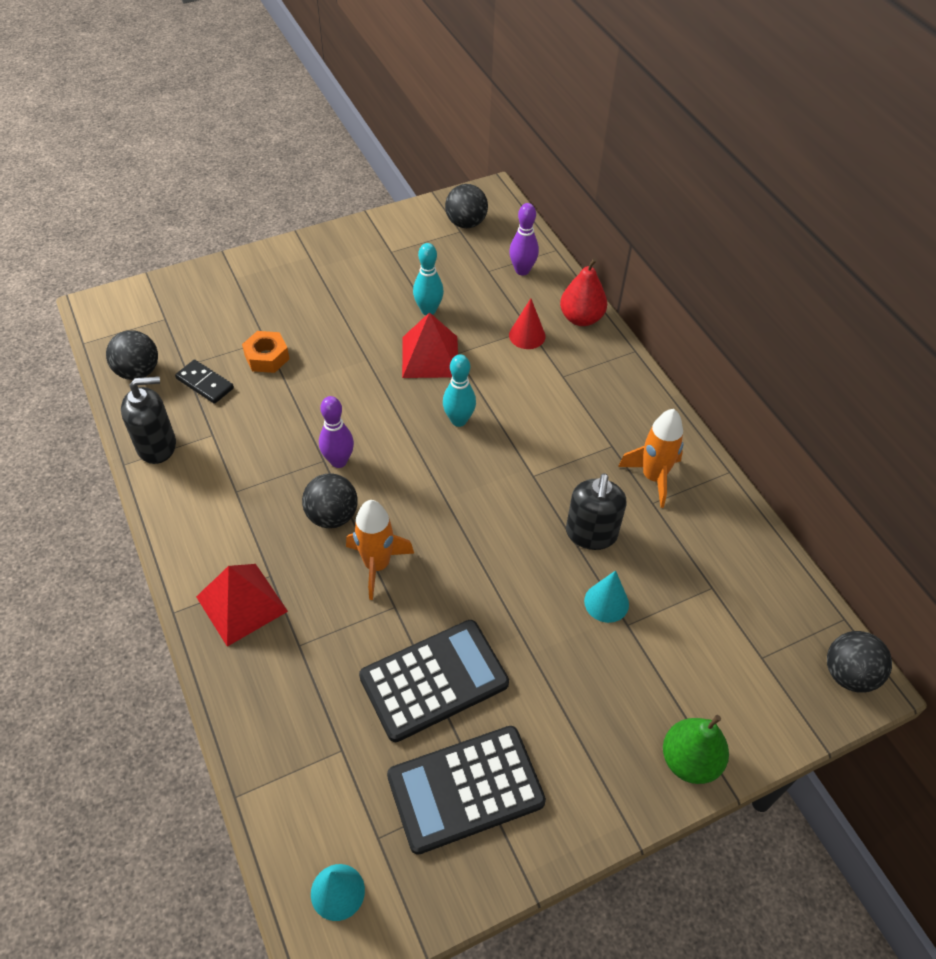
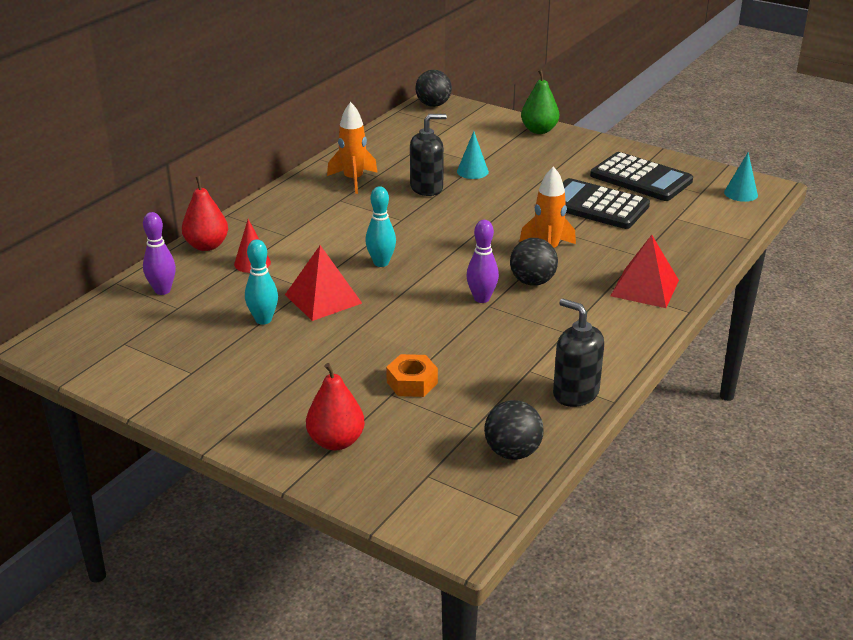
camera: 120 degrees left, 20 degrees down
black domino [175,360,234,404] -> none
black ball [445,184,488,228] -> none
none -> red pear [306,363,365,450]

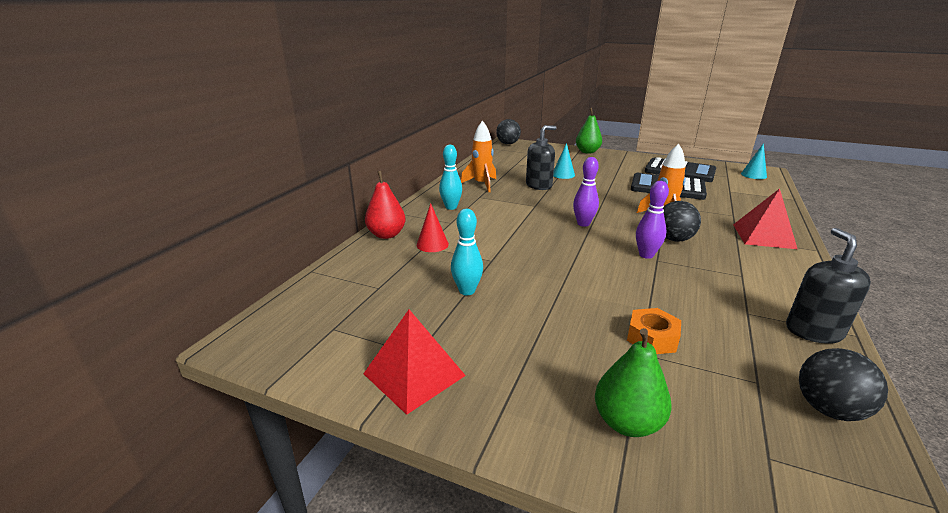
camera: 10 degrees left, 5 degrees down
purple bowling pin [143,212,176,295] -> purple bowling pin moved to [573,157,599,227]
red pyramid [285,245,362,321] -> red pyramid moved to [363,309,466,415]
red pear [306,363,365,450] -> green pear [595,328,671,437]
turquoise bowling pin [365,186,396,267] -> turquoise bowling pin moved to [439,145,462,210]
black soap dispenser [553,299,604,407] -> black soap dispenser turned 60 degrees clockwise [786,228,871,344]

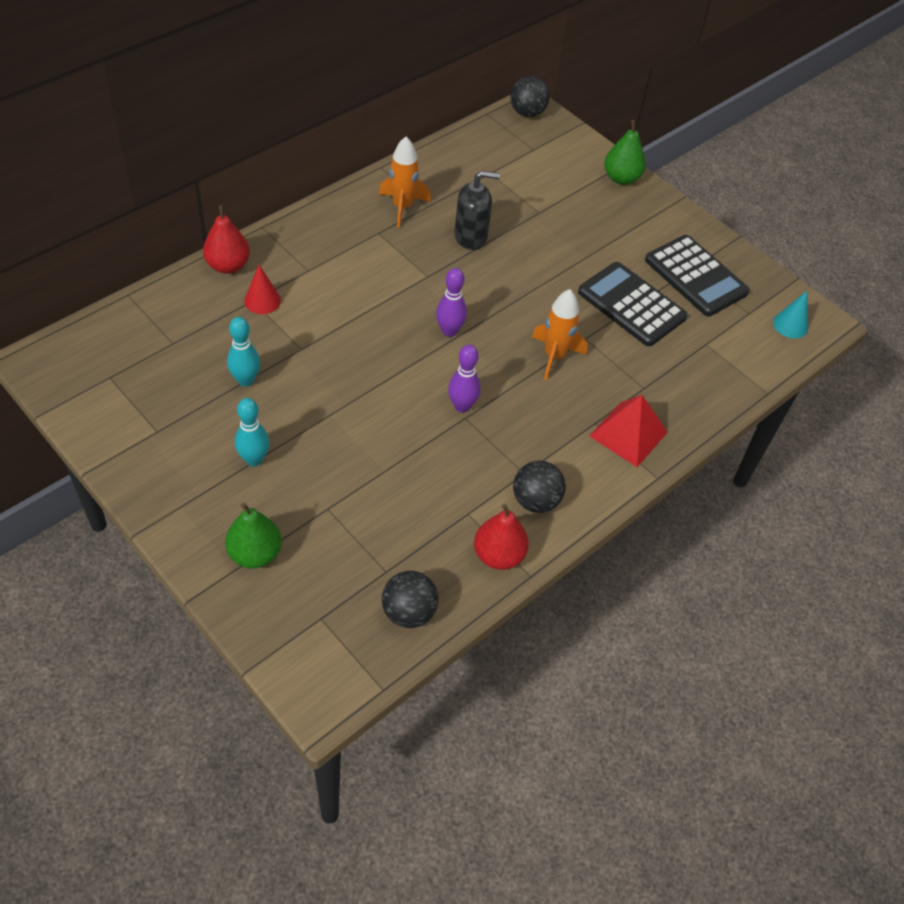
camera: 20 degrees right, 25 degrees up
red pyramid [363,309,466,415] -> none
turquoise bowling pin [439,145,462,210] -> turquoise bowling pin moved to [235,398,269,466]
turquoise cone [553,143,575,179] -> none
orange nut [627,308,681,354] -> none
black ball [663,201,701,242] -> black ball moved to [513,460,566,513]
black soap dispenser [786,228,871,344] -> red pear [474,504,529,570]

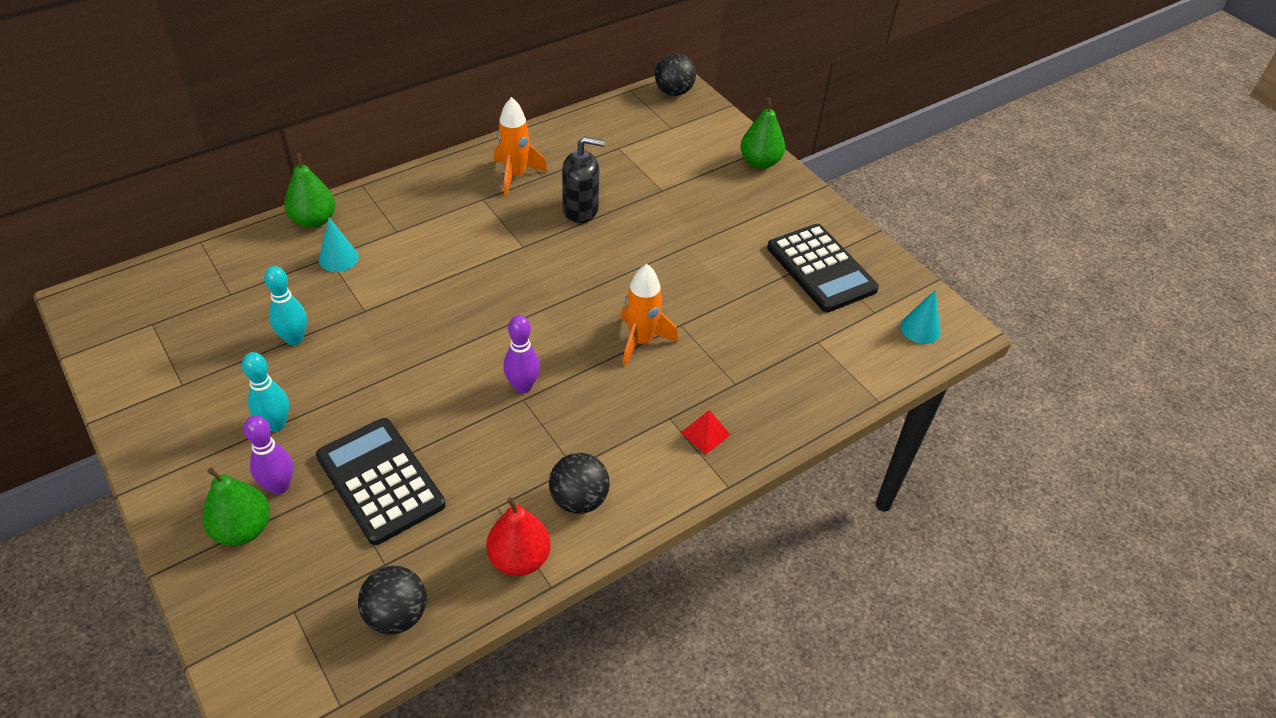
camera: 10 degrees right, 5 degrees down
red pear [203,205,250,274] -> green pear [284,153,335,228]
red cone [244,265,281,314] -> turquoise cone [319,218,359,272]
purple bowling pin [436,268,467,337] -> purple bowling pin moved to [244,415,293,494]
black calculator [578,262,688,346] -> black calculator moved to [316,418,446,545]
red pyramid [590,395,668,467] -> red pyramid [681,410,730,454], size x0.54

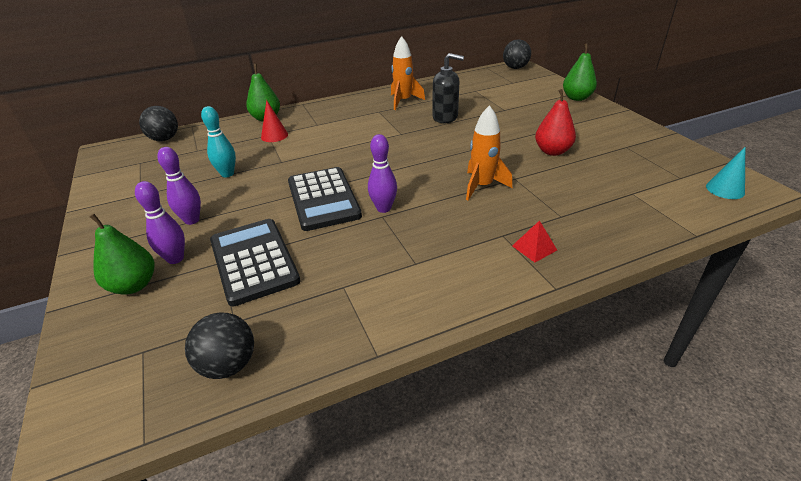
camera: 15 degrees right, 10 degrees down
turquoise bowling pin [242,352,289,432] -> purple bowling pin [157,147,201,225]
turquoise cone [319,218,359,272] -> red cone [261,100,288,142]
red pear [486,497,551,576] -> red pear moved to [535,89,576,156]
black ball [549,453,610,514] -> black ball moved to [139,106,178,141]
black calculator [767,224,879,312] -> black calculator moved to [288,167,362,231]

